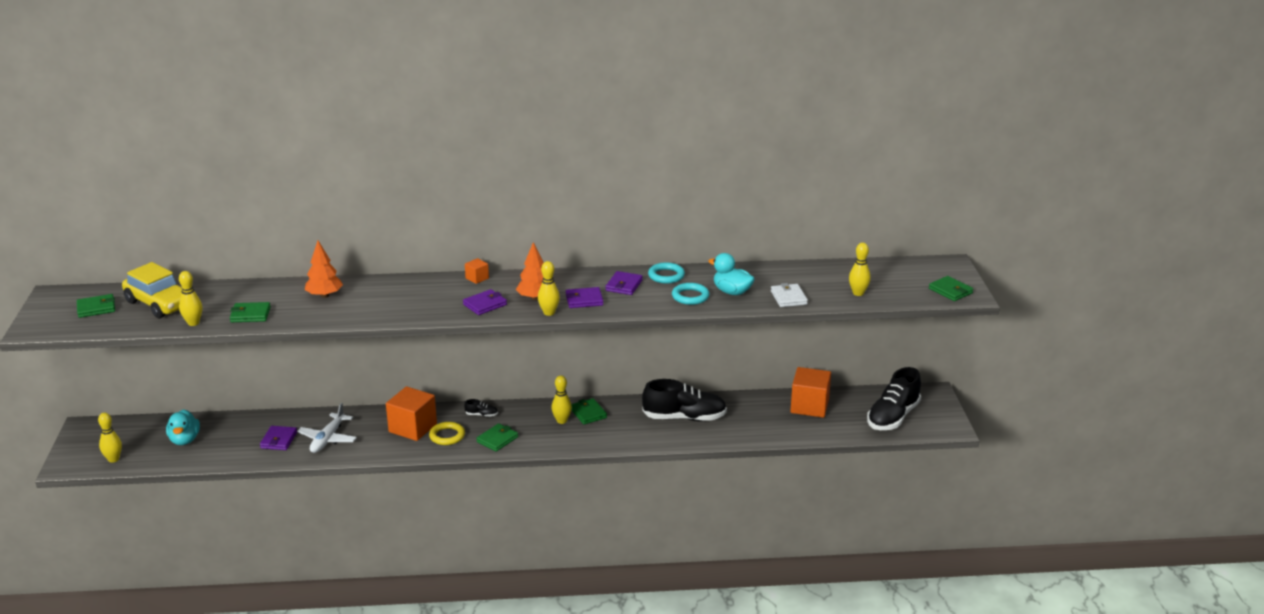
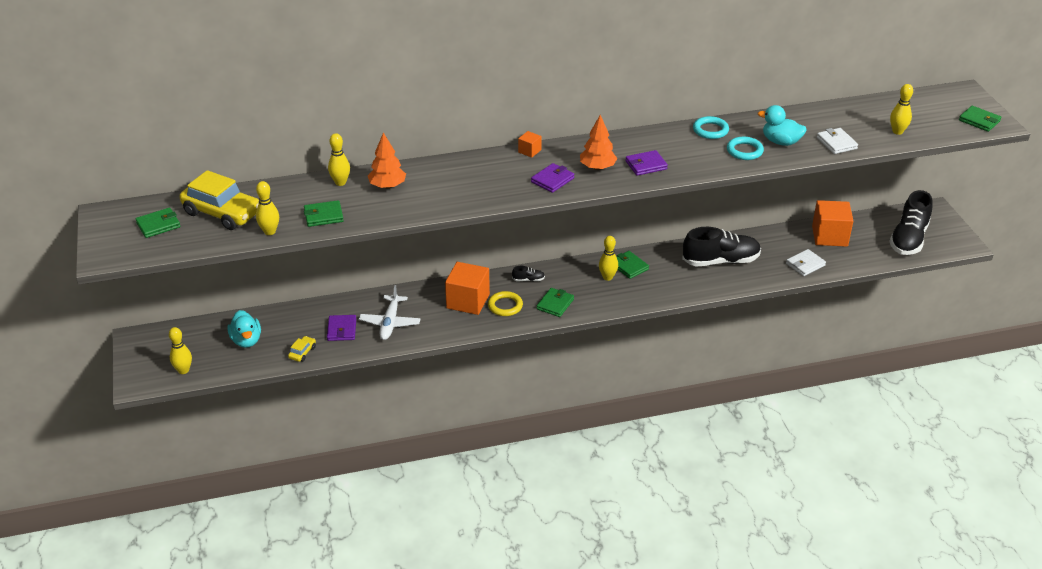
camera: 10 degrees left, 10 degrees up
yellow bowling pin [538,261,560,316] -> yellow bowling pin moved to [328,133,350,186]
purple wallet [605,271,643,295] -> none
none -> yellow car [288,336,316,362]
none -> white wallet [786,249,826,276]

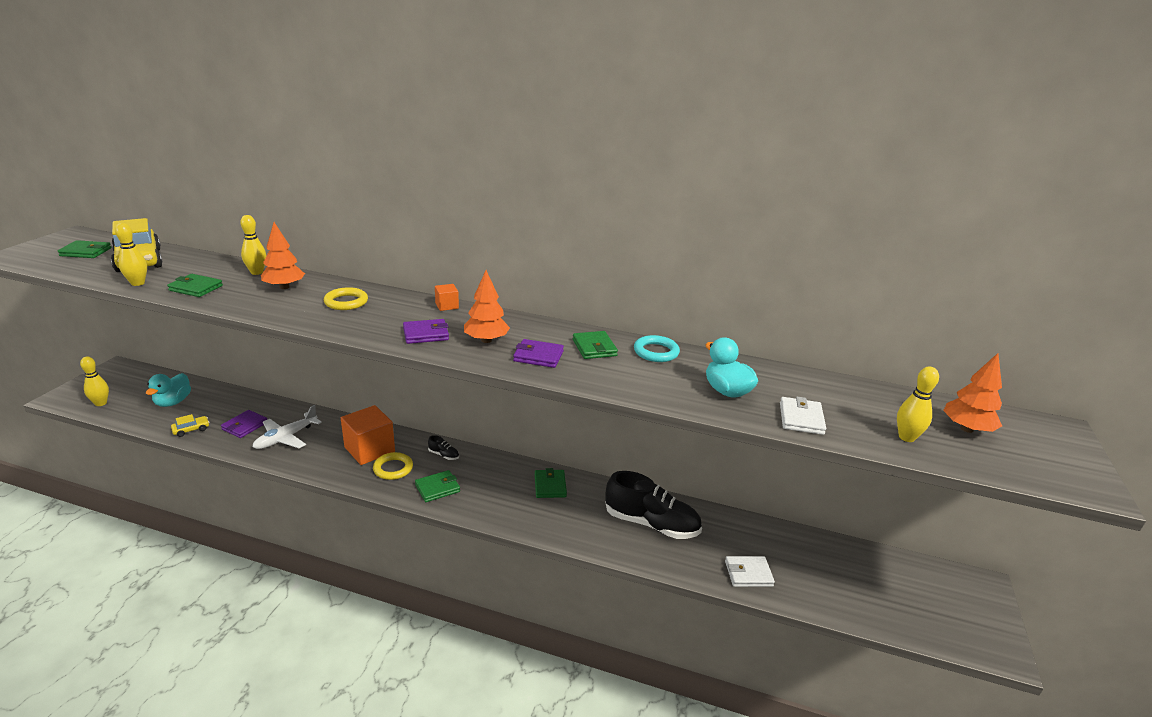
camera: 30 degrees right, 10 degrees down
yellow bowling pin [599,236,618,281] -> none
turquoise ring [727,137,764,160] -> none
orange cube [812,200,853,247] -> none
black shoe [889,190,933,255] -> none
green wallet [959,106,1001,132] -> green wallet moved to [573,331,618,359]
none -> yellow ring [324,287,368,310]
none -> orange tree [943,353,1002,433]

